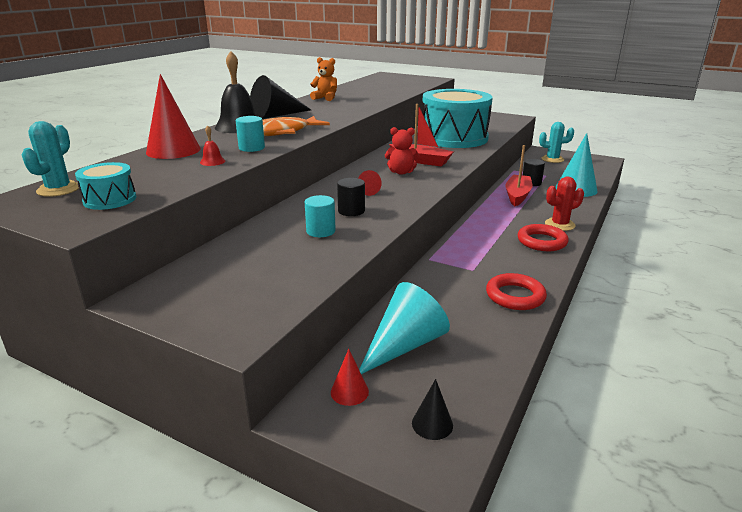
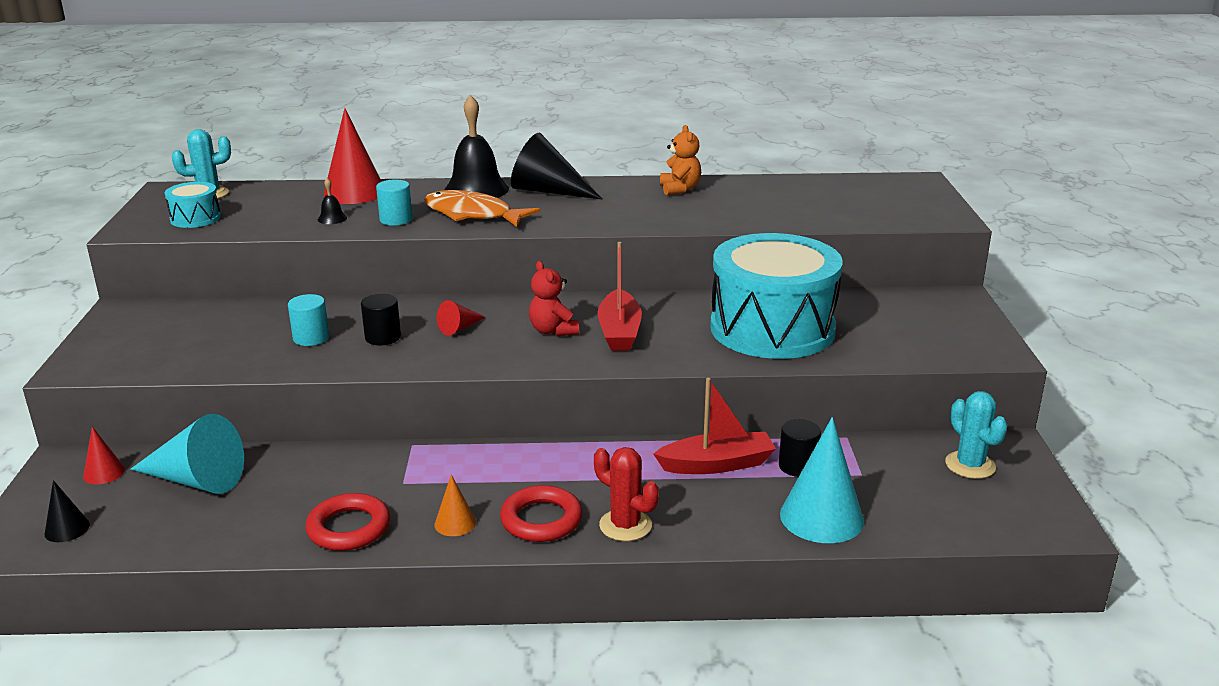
camera: 60 degrees right, 0 degrees up
red bell [200,125,225,166] -> black bell [318,178,347,224]
none -> orange cone [434,475,476,536]

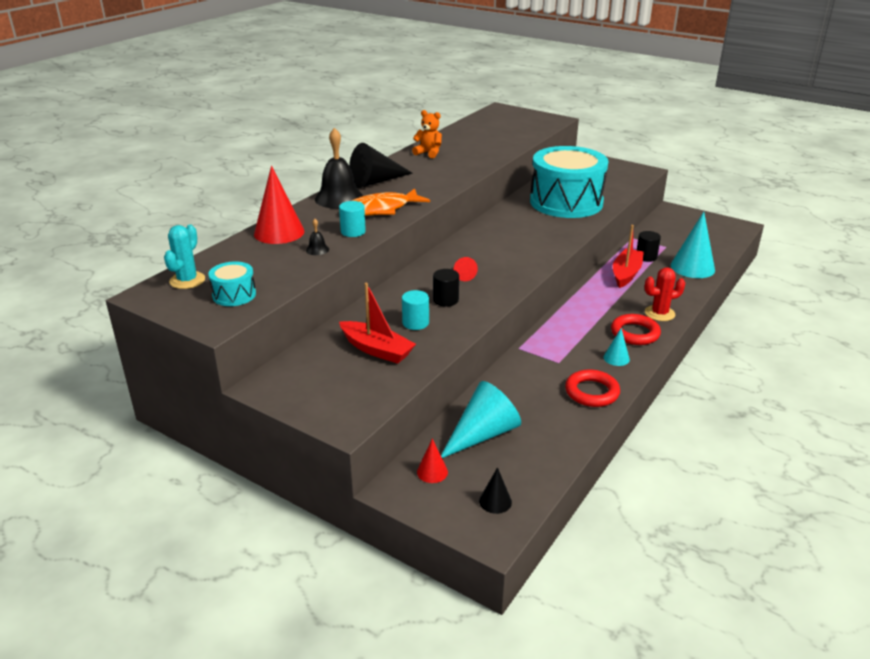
camera: 55 degrees left, 5 degrees up
orange cone [434,475,476,536] -> turquoise cone [604,328,630,366]
red teddy bear [529,261,579,336] -> none
red boat [598,242,642,351] -> red boat moved to [339,283,416,364]
turquoise cactus [945,391,1008,479] -> none

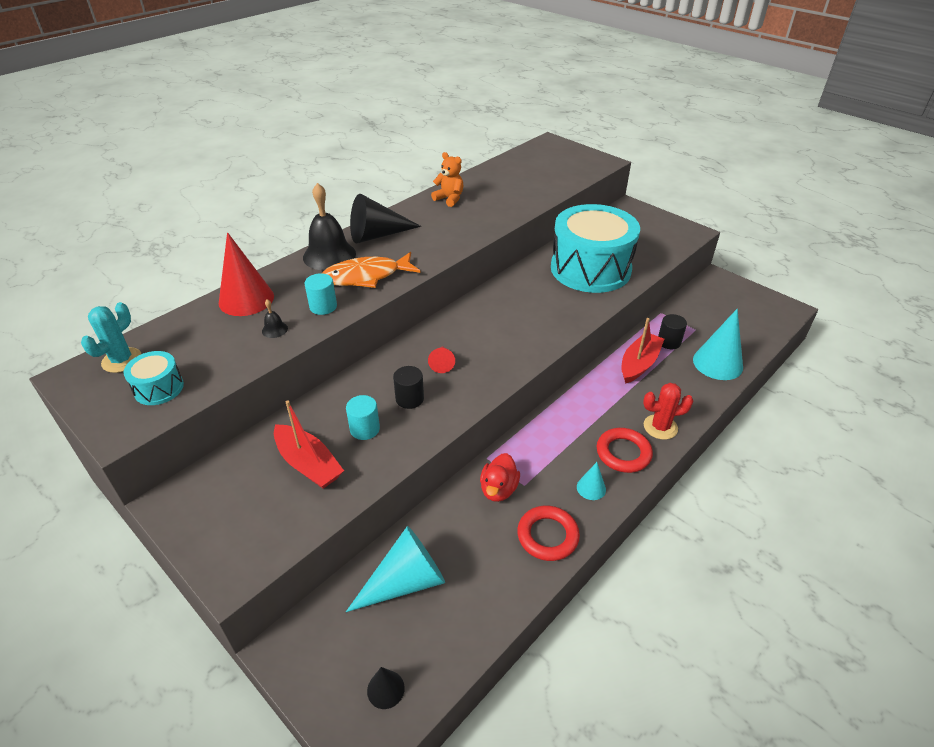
camera: 10 degrees right, 10 degrees up
red cone [417,438,448,483] -> none
none -> red duck [480,453,520,502]

